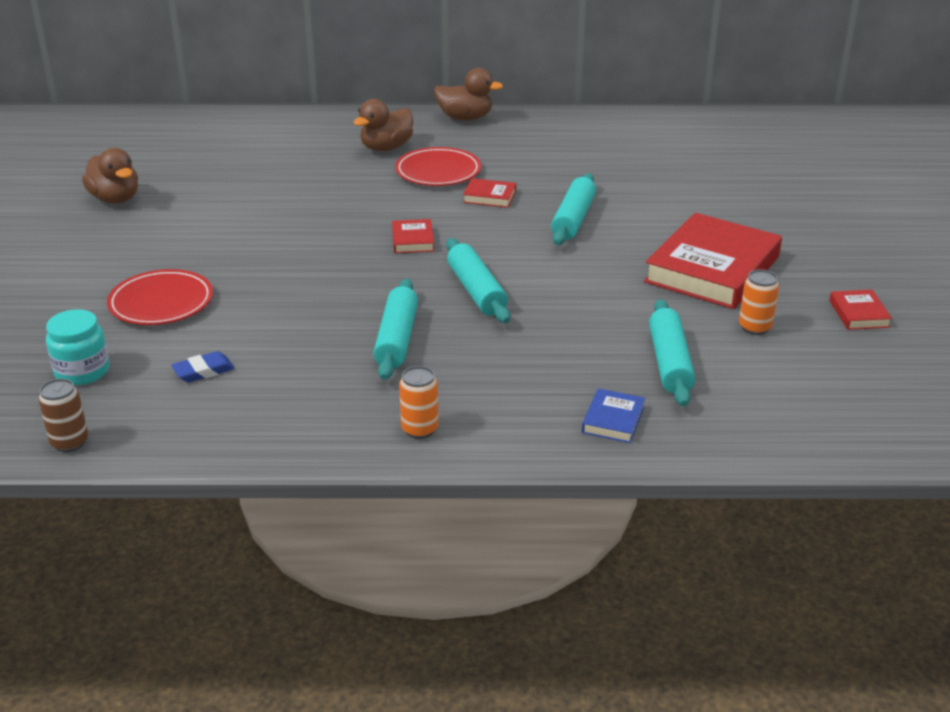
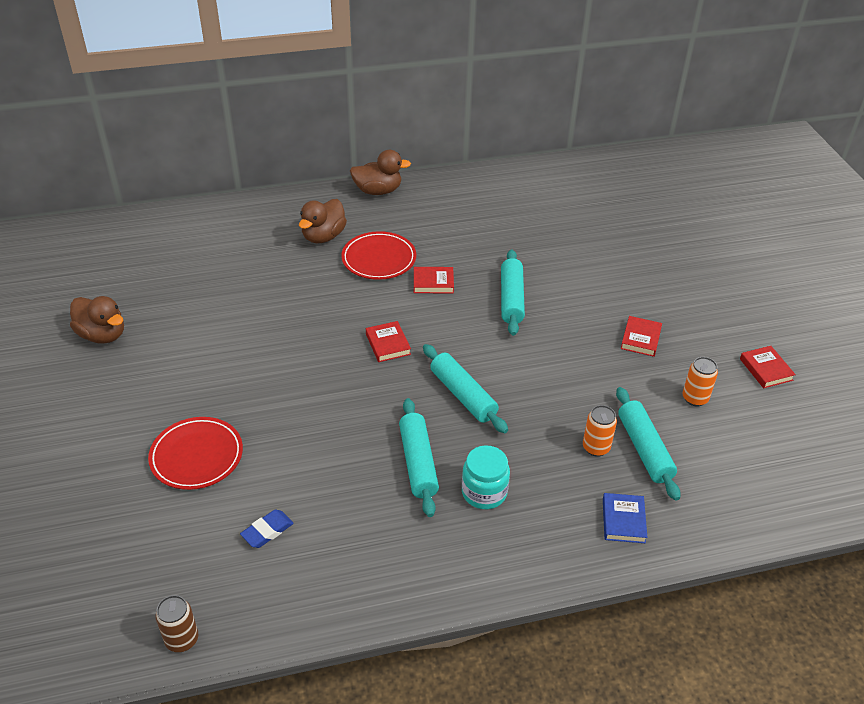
camera: 15 degrees left, 10 degrees up
turquoise jar [46,309,110,385] -> turquoise jar moved to [462,445,510,509]
orange can [399,366,439,439] -> orange can moved to [583,405,617,457]
red book [644,213,782,309] -> red book [621,316,662,357], size x0.43

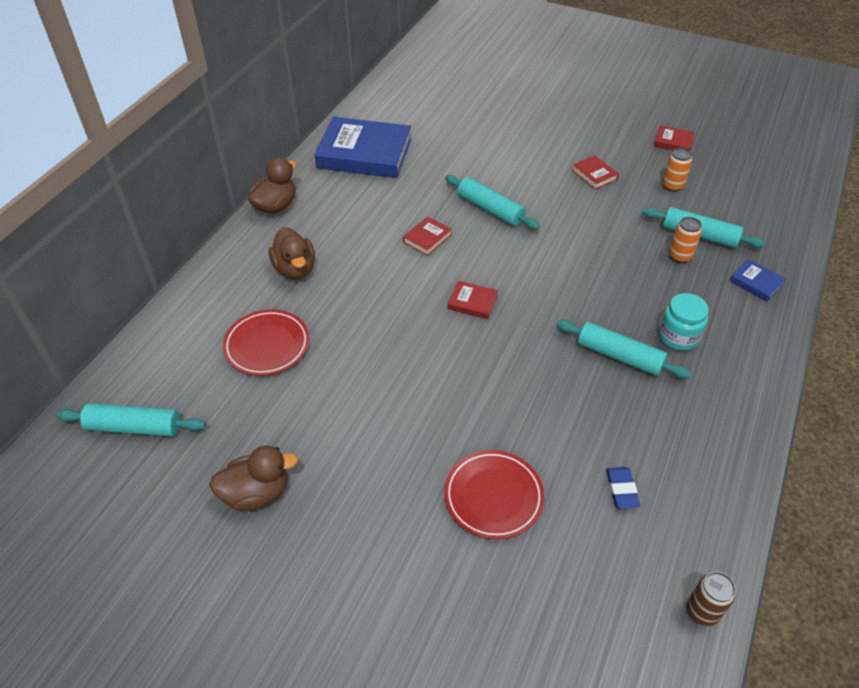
camera: 50 degrees left, 5 degrees up
red plate [341,231,416,280] -> red plate moved to [223,309,310,376]
turquoise rolling pin [423,344,508,433] -> turquoise rolling pin moved to [56,403,206,436]
none -> blue book [314,117,411,178]

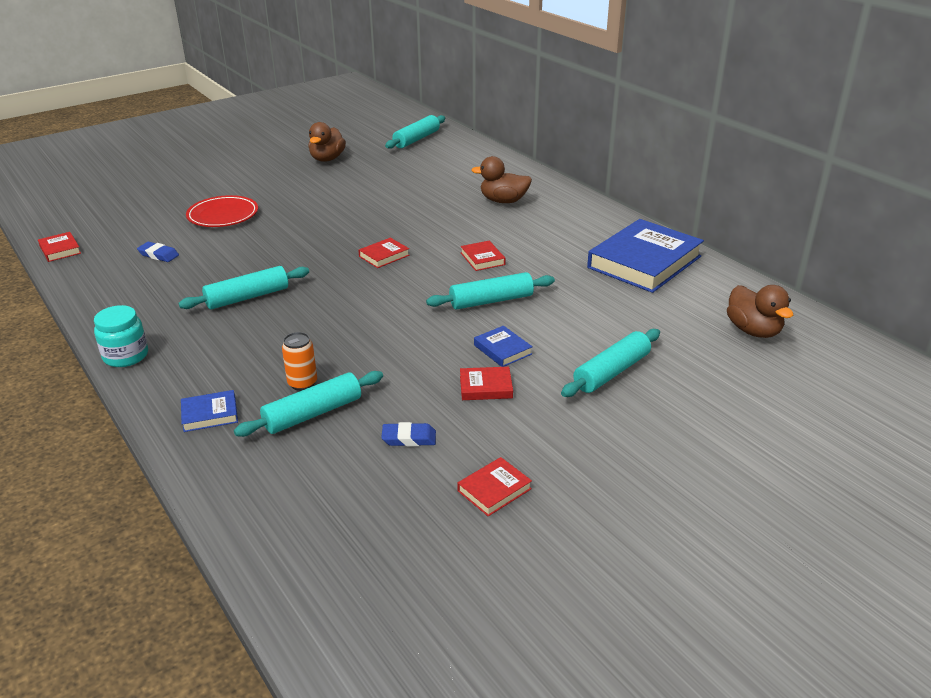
camera: 120 degrees right, 15 degrees down
red plate [223,309,310,376] -> none
brown duck [248,158,297,214] -> brown duck moved to [727,285,793,338]
turquoise jar [659,293,709,351] -> turquoise jar moved to [94,305,148,367]
orange can [662,148,692,192] -> blue eraser [381,422,436,446]
brown can [687,572,736,626] -> red book [38,232,81,262]
none -> blue book [474,326,533,367]
none -> turquoise rolling pin [561,329,660,397]

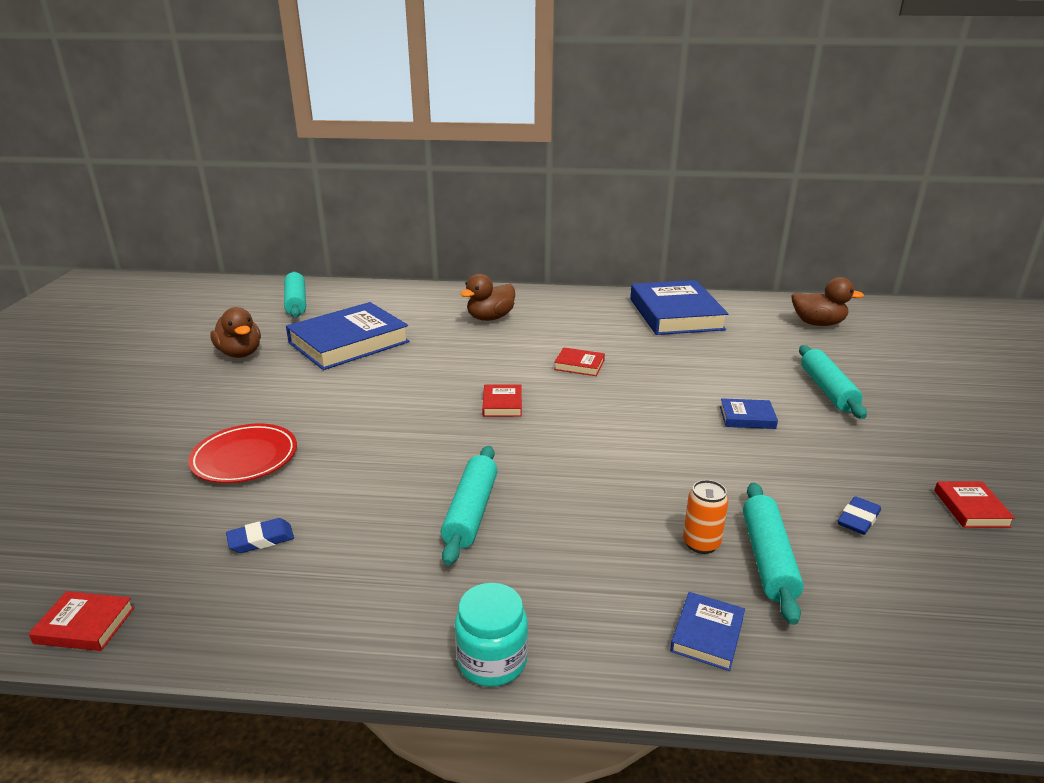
camera: 50 degrees left, 5 degrees down
turquoise rolling pin [426,272,555,310] -> none
red book [460,367,513,400] -> none
none -> blue book [286,302,410,370]

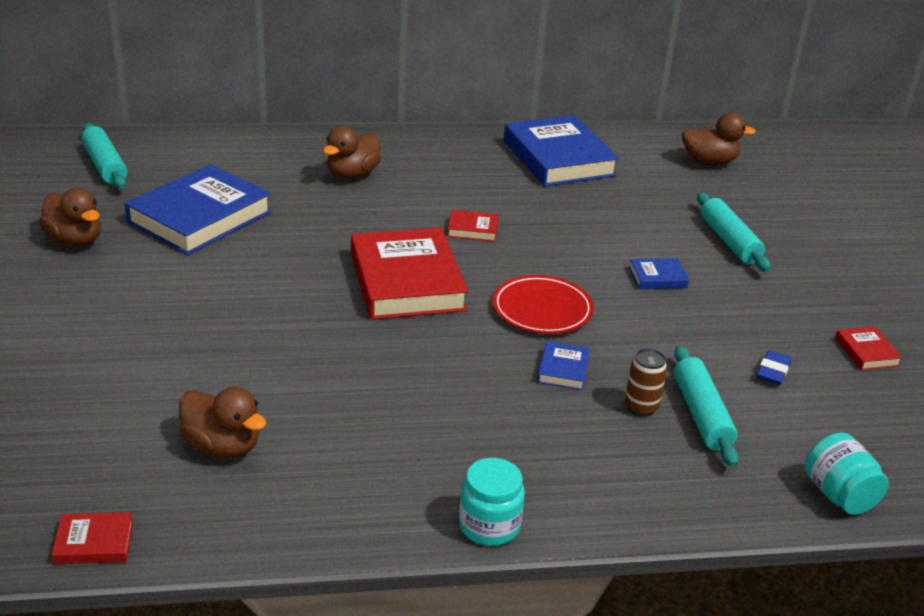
camera: 15 degrees left, 5 degrees up
red plate [188,423,297,483] -> red plate moved to [493,275,594,334]
blue eraser [226,518,294,553] -> brown duck [179,387,266,458]
turquoise rolling pin [441,446,497,565] -> none
red book [482,384,522,417] -> red book [351,228,468,320], size x2.32
blue book [670,592,745,671] -> blue book moved to [537,341,590,390]
orange can [683,480,728,554] -> brown can [625,348,667,416]
none -> turquoise jar [805,433,889,515]

